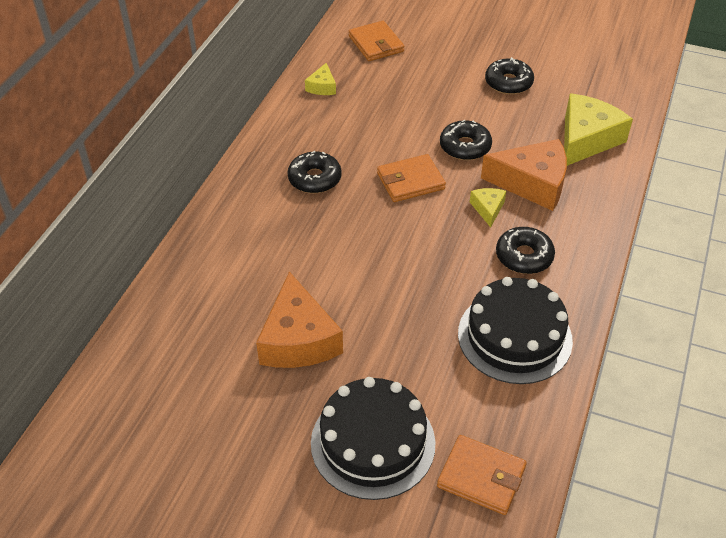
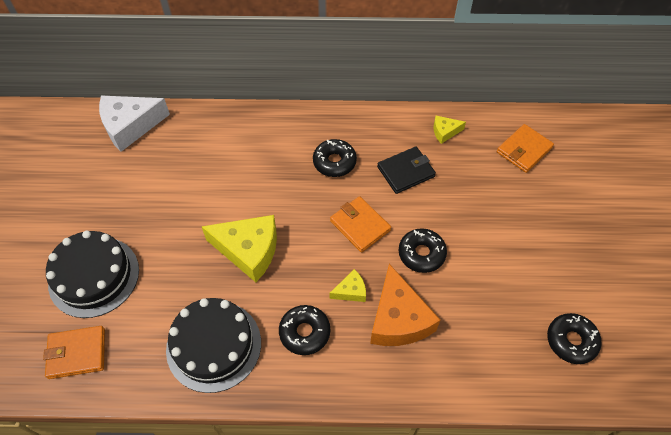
camera: 70 degrees right, 10 degrees up
orange cheese [256,272,343,368] -> none
orange wallet [437,435,527,515] -> orange wallet turned 75 degrees clockwise [43,326,105,379]
black donut [485,57,534,95] -> black donut moved to [547,313,602,364]
yellow cheese [564,93,633,166] -> yellow cheese moved to [201,215,277,282]
none -> white cheese [99,95,170,152]
none -> black wallet [377,147,436,194]

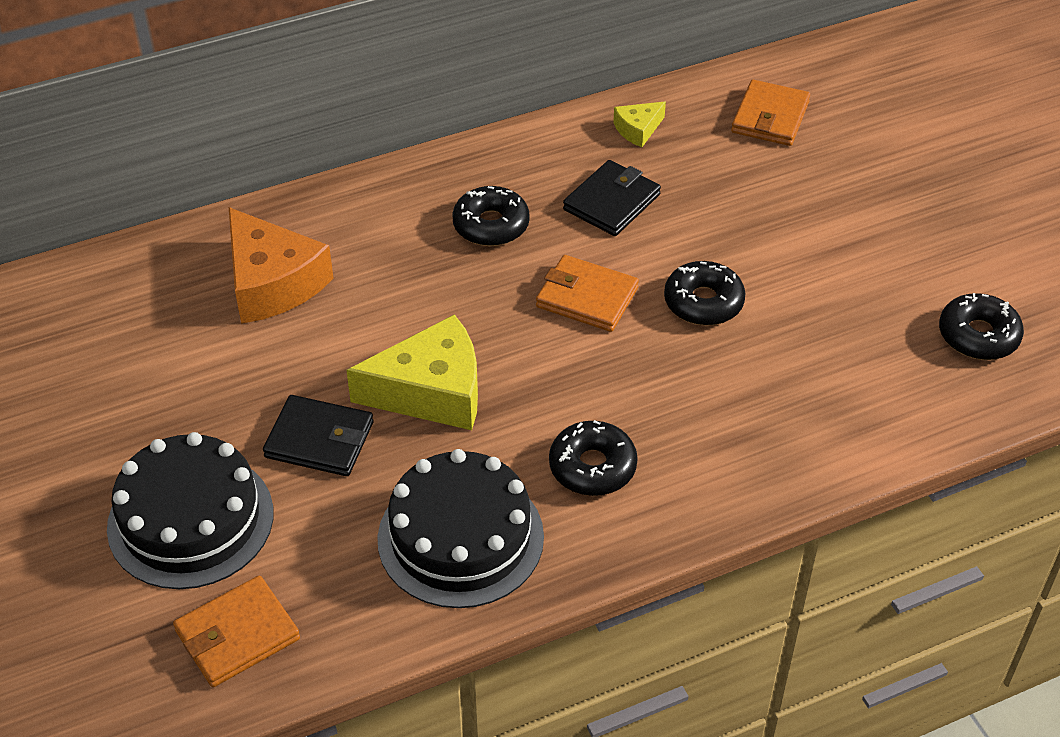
camera: 25 degrees left, 10 degrees down
white cheese [99,95,170,152] -> none
yellow cheese [330,269,366,302] -> none
orange cheese [370,264,440,346] -> orange cheese moved to [229,207,333,324]
none -> black wallet [263,395,374,476]

